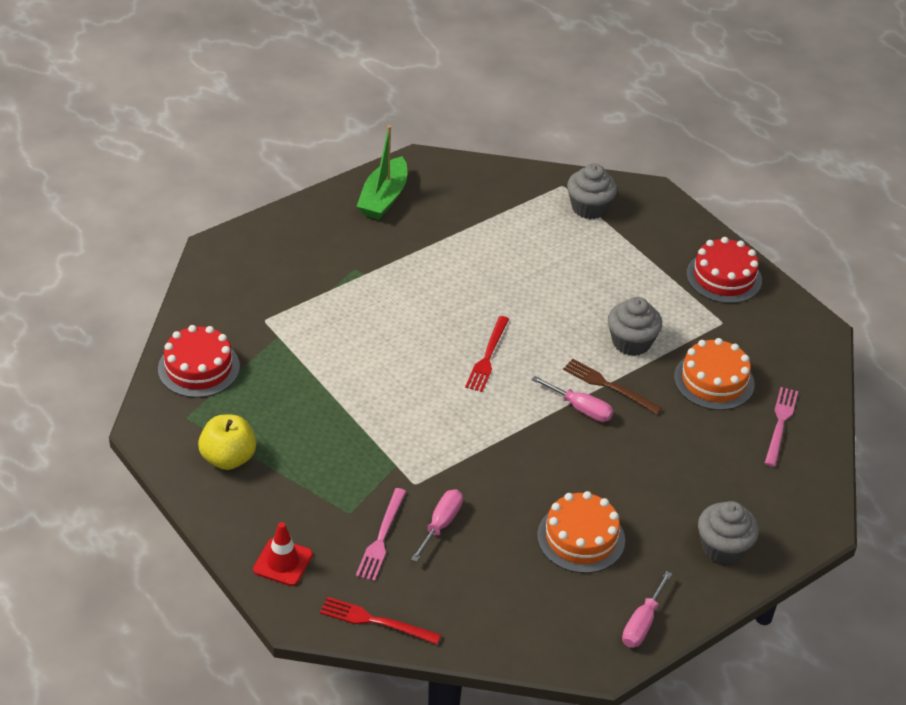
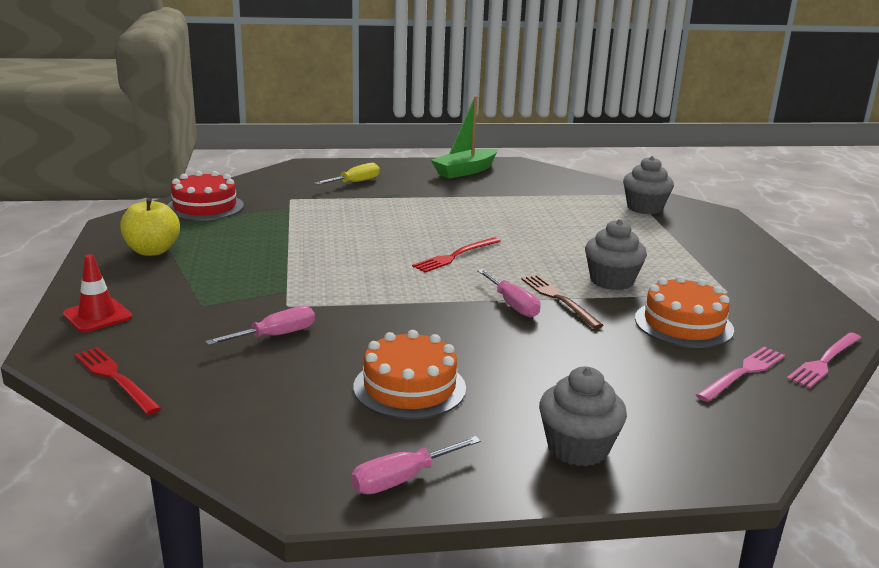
camera: 30 degrees right, 20 degrees down
pink fork [356,488,406,581] -> pink fork moved to [787,332,861,389]
red cake [686,237,762,303] -> none
none -> yellow screwdriver [315,163,380,185]

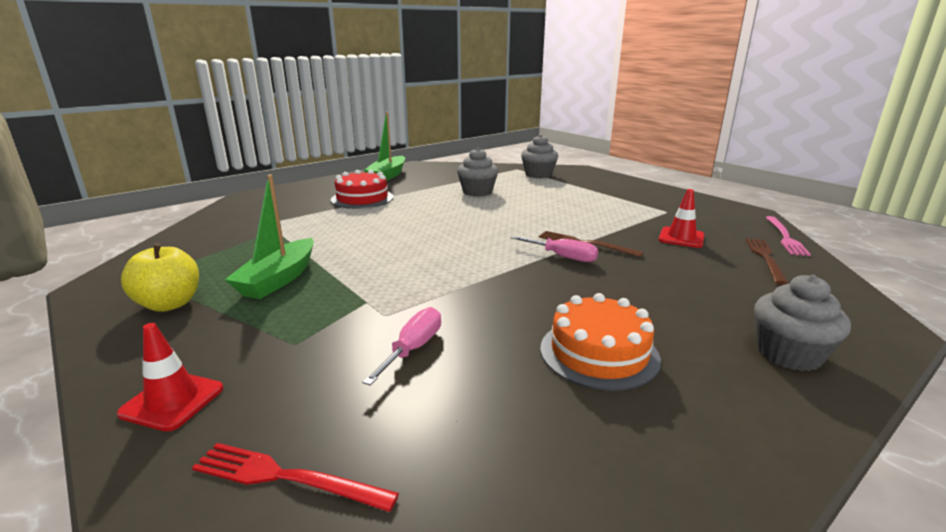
camera: 30 degrees left, 0 degrees up
red cake [167,171,244,221] -> red cake moved to [331,170,394,209]
yellow screwdriver [315,163,380,185] -> none
pink screwdriver [351,436,481,494] -> none
red fork [412,237,501,273] -> none
grey cupcake [585,219,647,290] -> grey cupcake moved to [457,148,498,197]
orange cake [635,276,734,348] -> red traffic cone [659,189,705,248]
pink fork [696,347,785,402] -> brown fork [745,238,789,285]
none -> green boat [225,174,314,299]

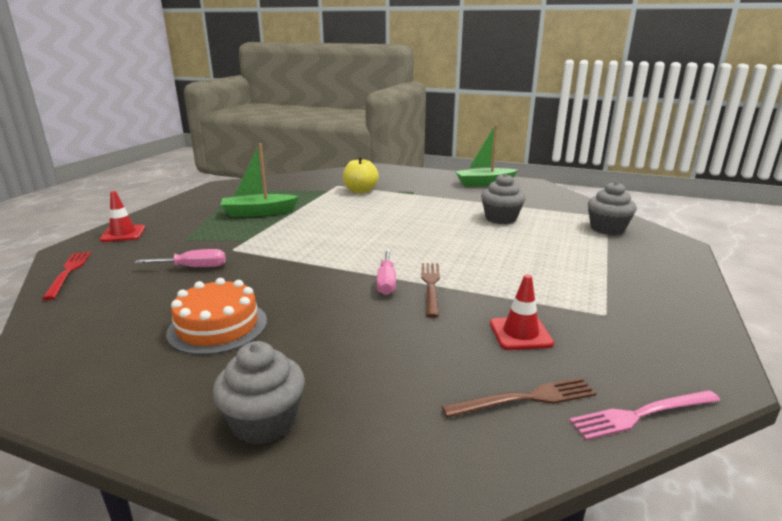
camera: 60 degrees right, 0 degrees up
yellow apple [121,243,199,312] -> yellow apple moved to [343,156,379,193]
red cake [331,170,394,209] -> none

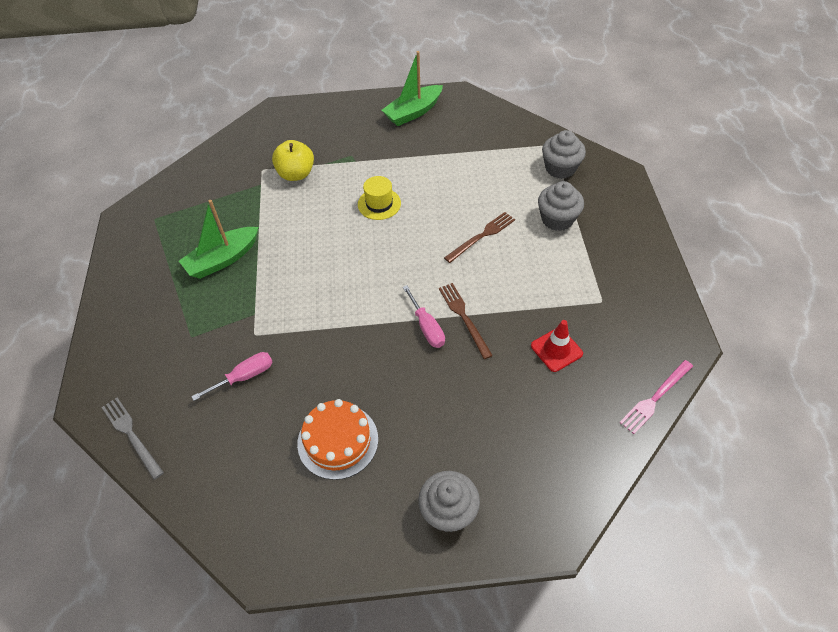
camera: 25 degrees left, 30 degrees up
red fork [42,252,91,300] -> grey fork [102,397,164,480]
red traffic cone [100,191,145,242] -> none
brown fork [441,378,596,418] -> brown fork moved to [444,212,515,263]
grey cupcake [481,173,525,224] -> grey cupcake moved to [538,181,584,231]
none -> yellow hat [358,176,401,220]

